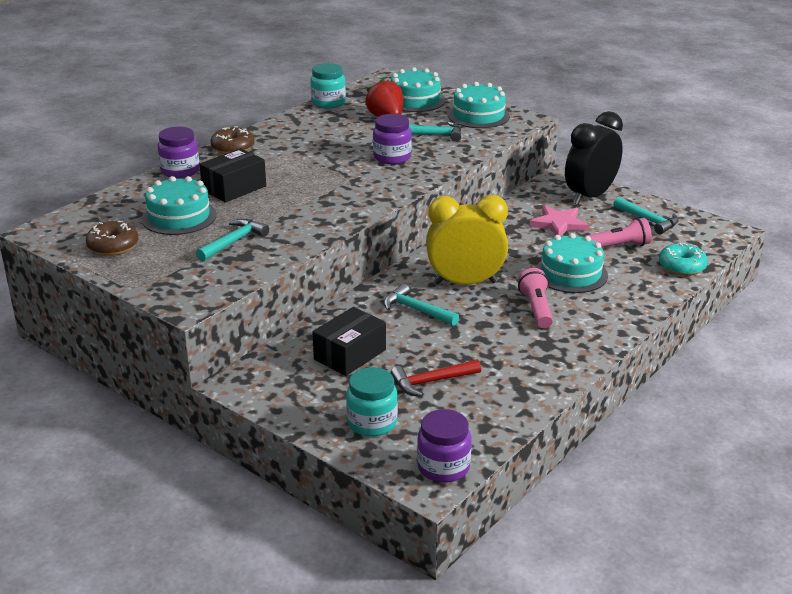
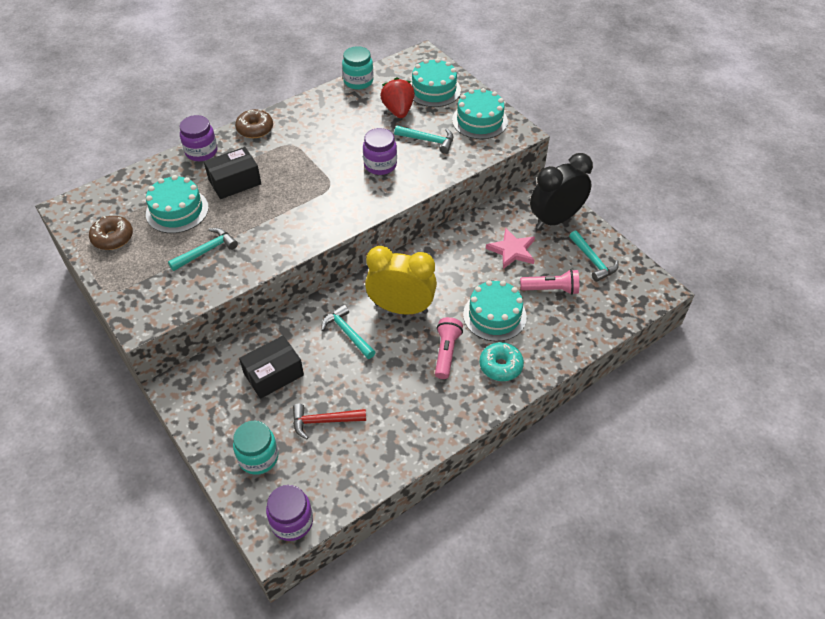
camera: 15 degrees right, 20 degrees up
turquoise donut [659,243,708,276] -> turquoise donut moved to [479,342,524,381]

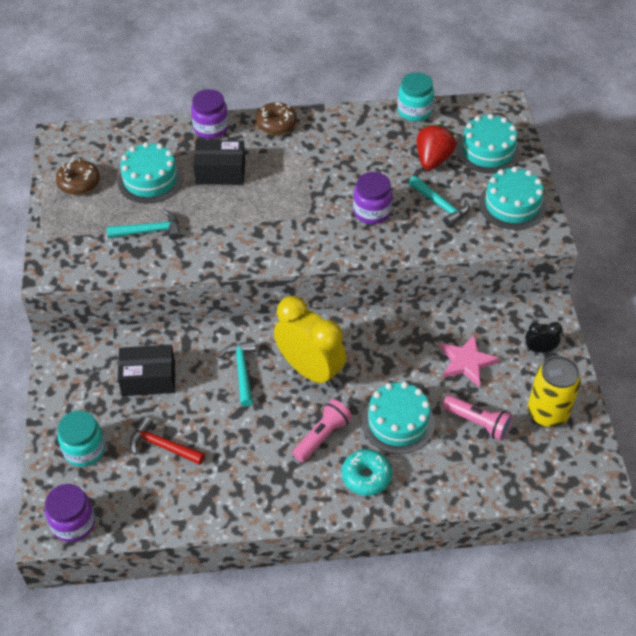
camera: 30 degrees right, 0 degrees up
black clock [530,153,593,229] -> black clock [525,322,562,353], size x0.45
turquoise hammer [569,231,619,282] -> yellow can [528,356,581,428]

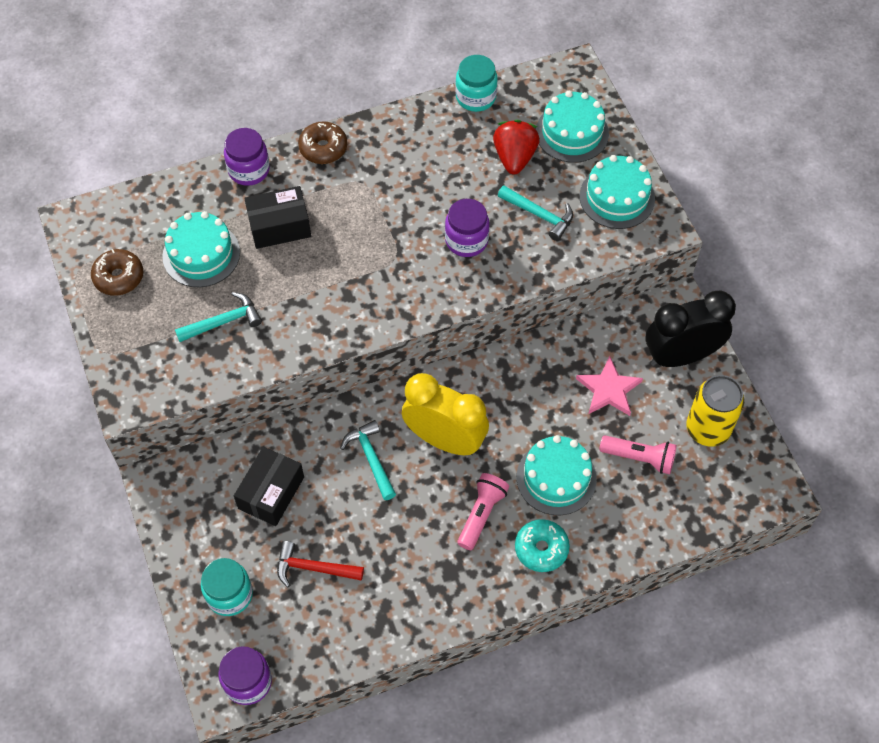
camera: 15 degrees left, 10 degrees up
black box [118,345,175,396] -> black box turned 45 degrees counterclockwise [234,447,304,526]
black clock [525,322,562,353] -> black clock [645,291,736,367], size x2.23

